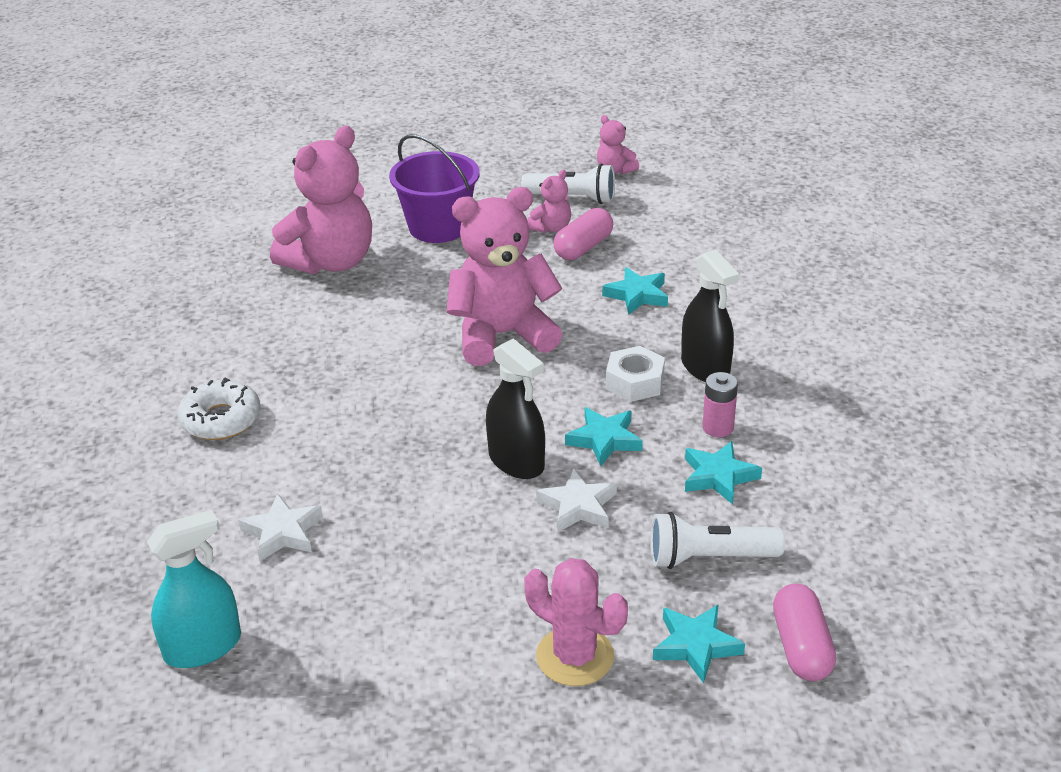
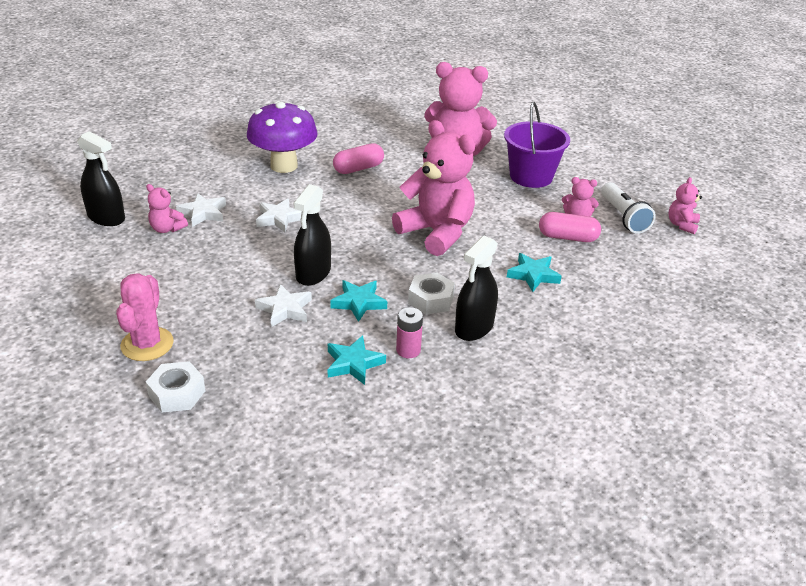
camera: 60 degrees right, 0 degrees up
turquoise spray bottle [147,510,241,668] -> black spray bottle [77,131,125,226]
white donut [178,378,261,440] -> purple mushroom [247,101,318,173]
white flashlight [650,512,785,569] -> none
turquoise star [653,604,745,683] -> white nut [146,361,205,412]
pink capsule [773,584,836,681] -> pink capsule moved to [333,143,384,174]
none -> pink teddy bear [146,184,188,233]
none -> white star [256,198,302,233]

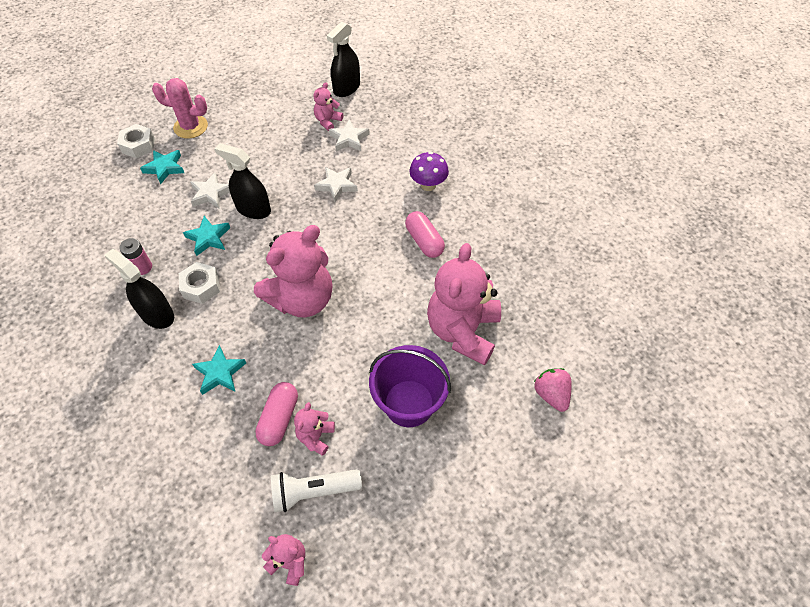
camera: 95 degrees right, 20 degrees up
purple mushroom [247,101,318,173] -> purple mushroom [409,152,449,191], size x0.59
turquoise star [327,336,386,385] -> turquoise star moved to [140,150,184,184]
none -> pink strawberry [534,368,572,412]

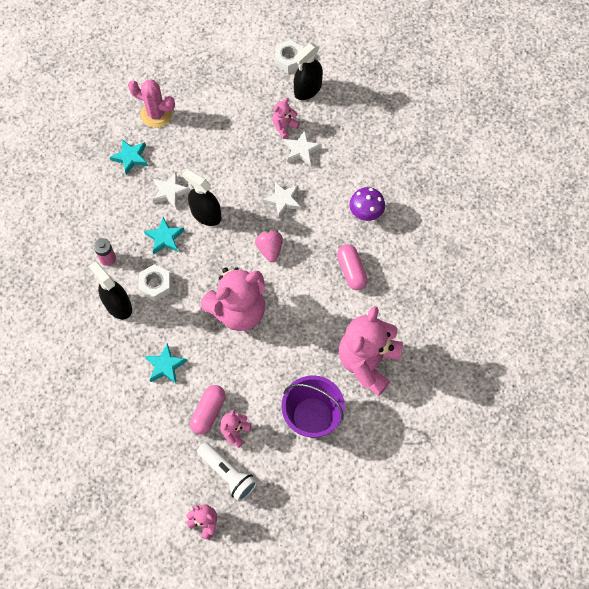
camera: 10 degrees right, 10 degrees up
white nut [117,124,155,158] -> white nut moved to [275,40,303,73]
white flashlight [271,469,362,512] -> white flashlight turned 135 degrees counterclockwise [197,442,257,502]
pink strawberry [534,368,572,412] -> pink strawberry moved to [255,230,283,262]

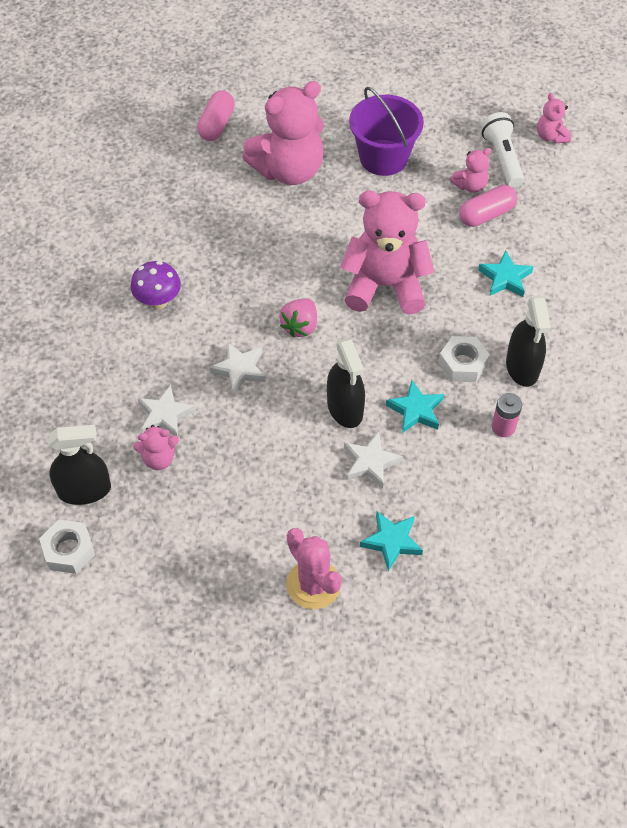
camera: 145 degrees left, 10 degrees down
pink capsule [337,244,368,290] -> pink capsule moved to [197,90,235,141]

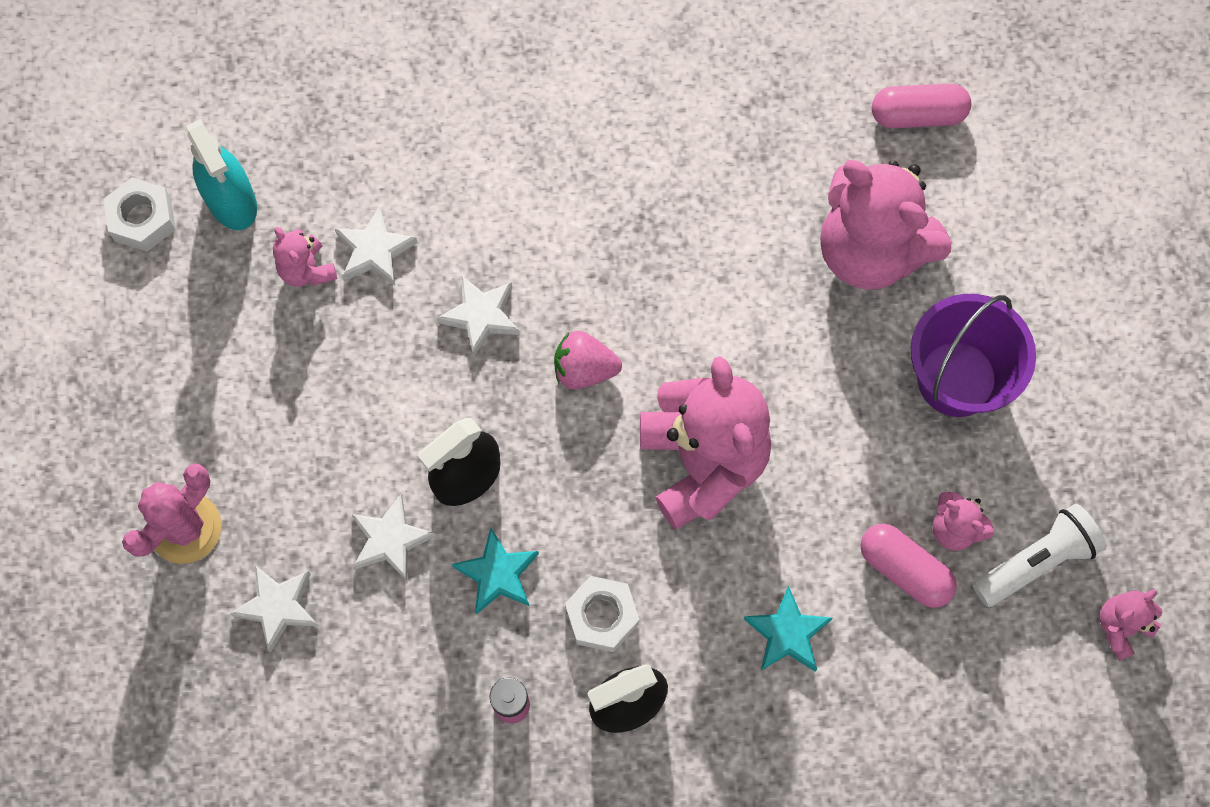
camera: 70 degrees right, 15 degrees up
black spray bottle [49,425,111,505] -> turquoise spray bottle [185,119,257,230]
purple mushroom [131,261,181,309] -> none
turquoise star [360,511,423,571] -> white star [230,565,319,653]

